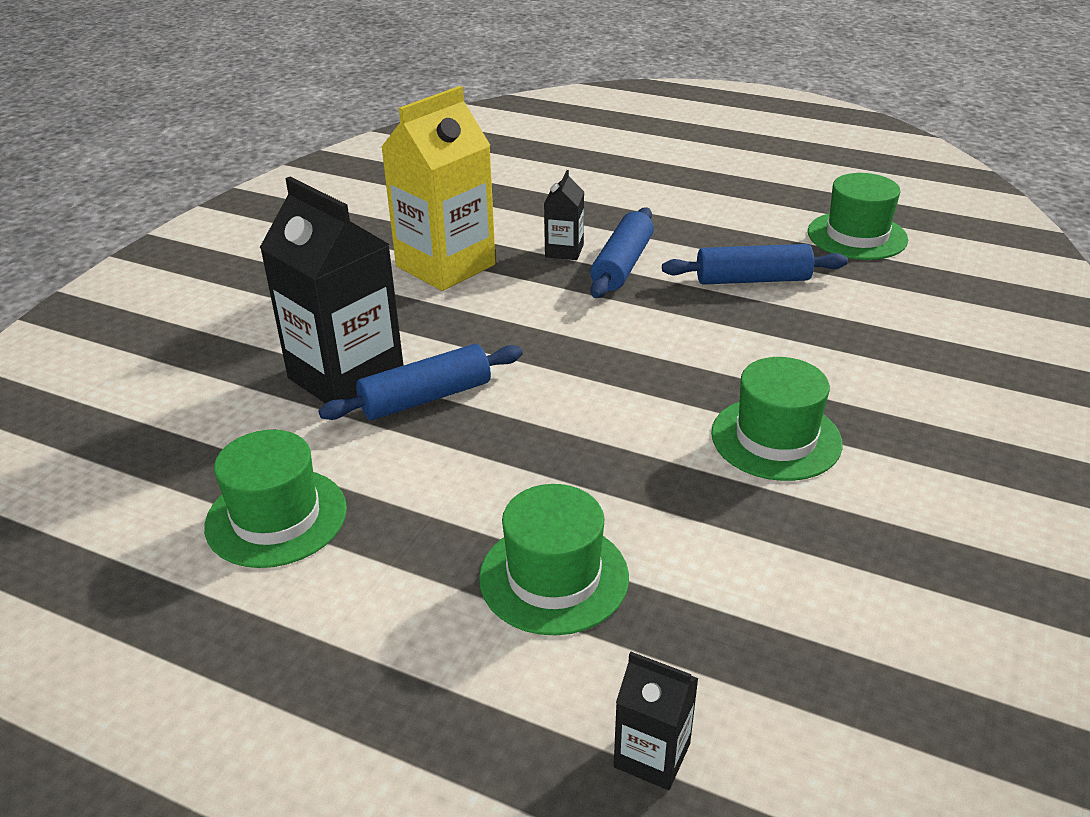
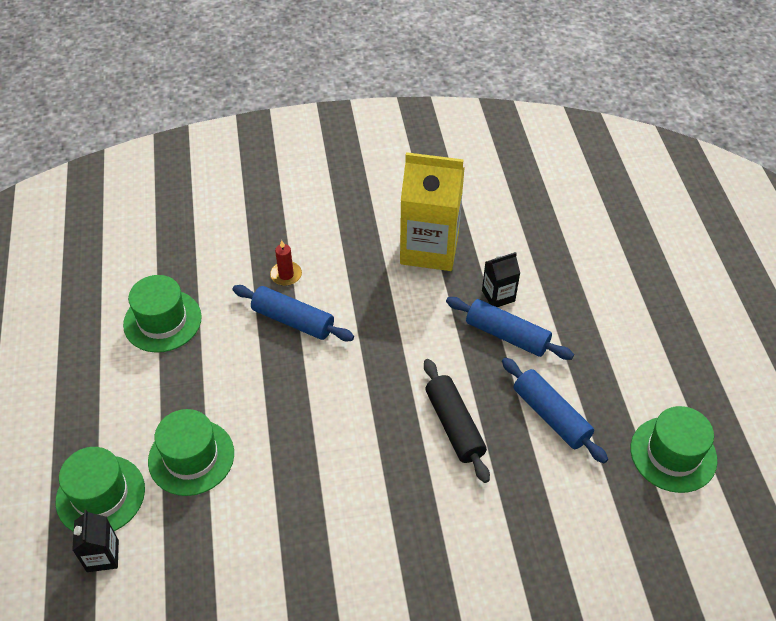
camera: 55 degrees right, 15 degrees up
black carton [260,177,404,404] -> red candle [270,240,302,286]
blue rolling pin [590,207,654,298] -> blue rolling pin turned 45 degrees clockwise [446,297,574,360]
green hat [711,357,843,481] -> green hat moved to [56,447,145,532]
none -> black rolling pin [424,359,490,483]

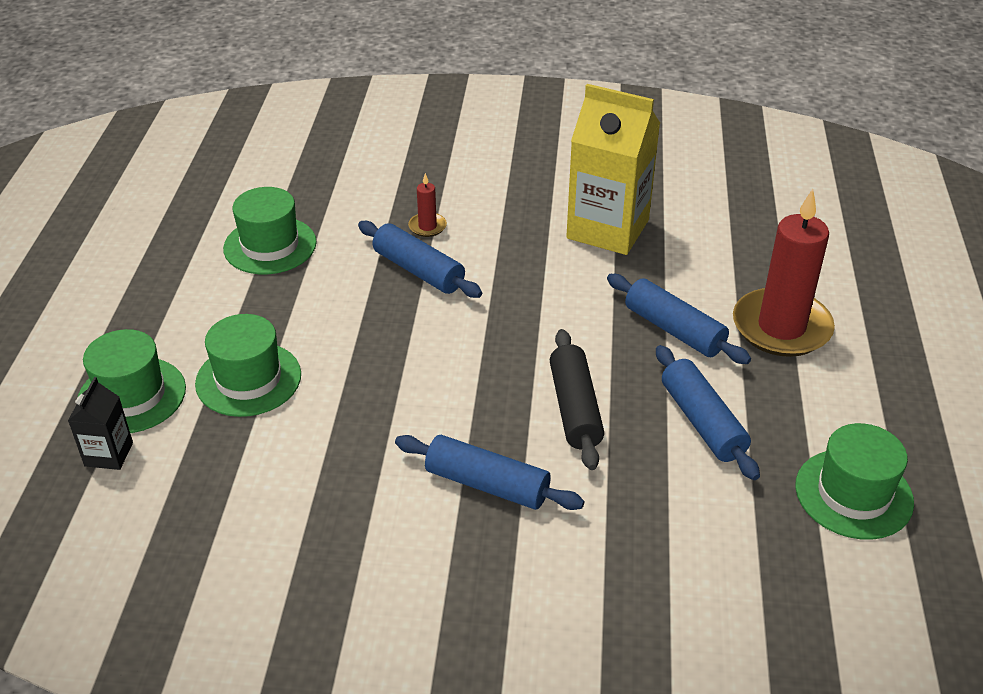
camera: 15 degrees right, 10 degrees down
black carton [482,252,520,307] -> none
none -> blue rolling pin [395,435,585,510]
none -> red candle [733,189,835,357]

